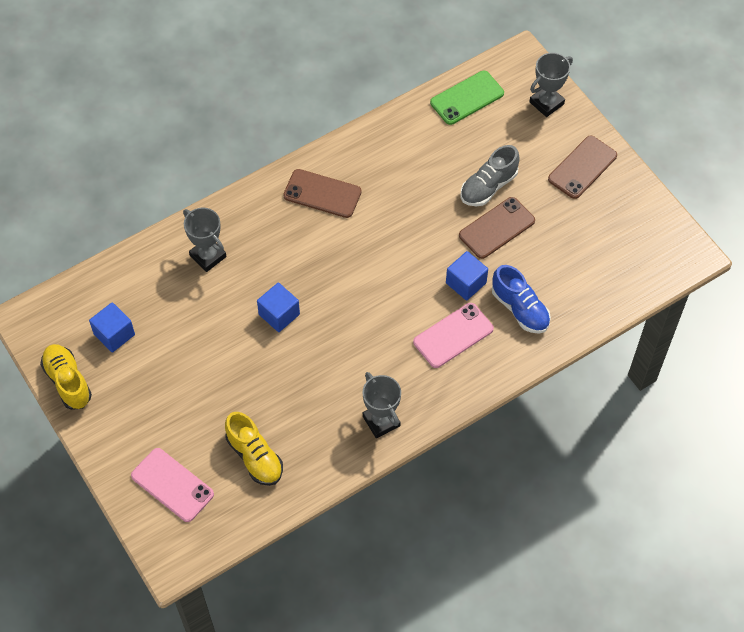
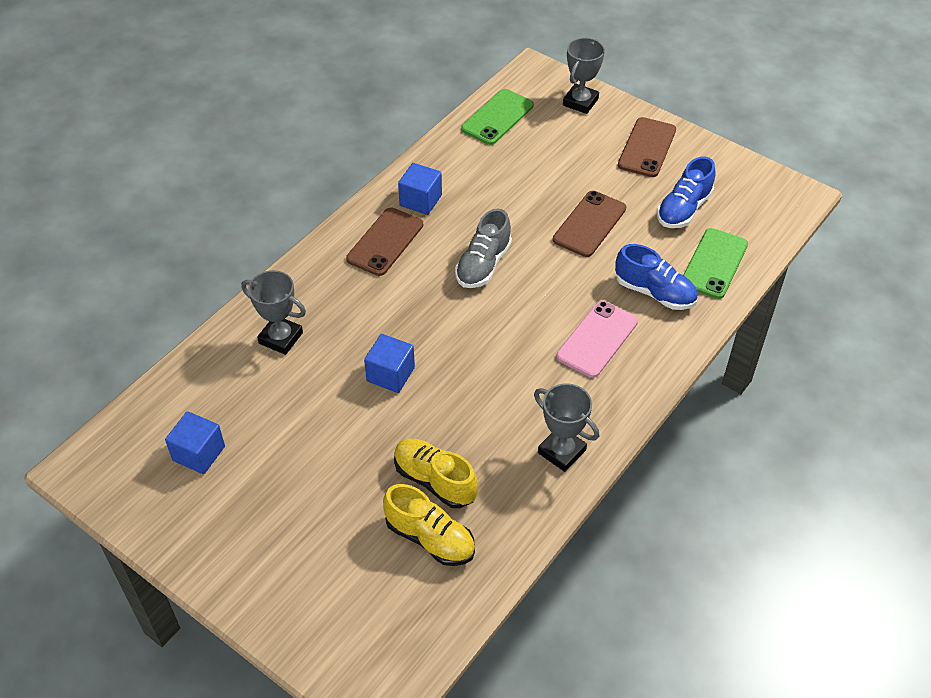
camera: 20 degrees left, 10 degrees down
yellow shoe [40,344,92,410] -> yellow shoe moved to [394,438,478,508]
pink phone [131,448,214,522] -> none
brown phone [283,169,362,218] -> brown phone turned 60 degrees counterclockwise [346,208,423,276]
blue cube [446,251,488,301] -> blue cube moved to [398,163,442,215]
grey shoe [461,145,520,206] -> grey shoe moved to [455,208,512,288]
none -> blue shoe [657,156,716,228]
none -> green phone [683,228,748,299]

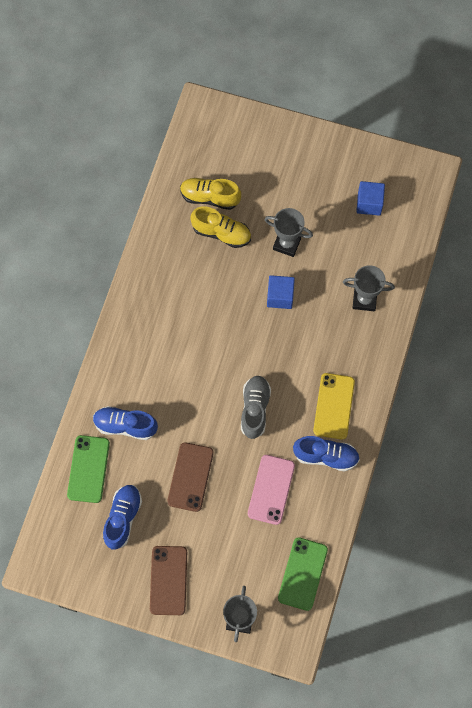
camera: 160 degrees right, 20 degrees up
brown phone [346,208,423,276] -> yellow phone [313,373,355,440]
blue cube [398,163,442,215] -> blue shoe [293,436,360,472]
grey trophy [534,383,599,472] -> grey trophy moved to [264,208,313,257]
pink phone [556,300,638,378] -> pink phone moved to [248,455,295,525]

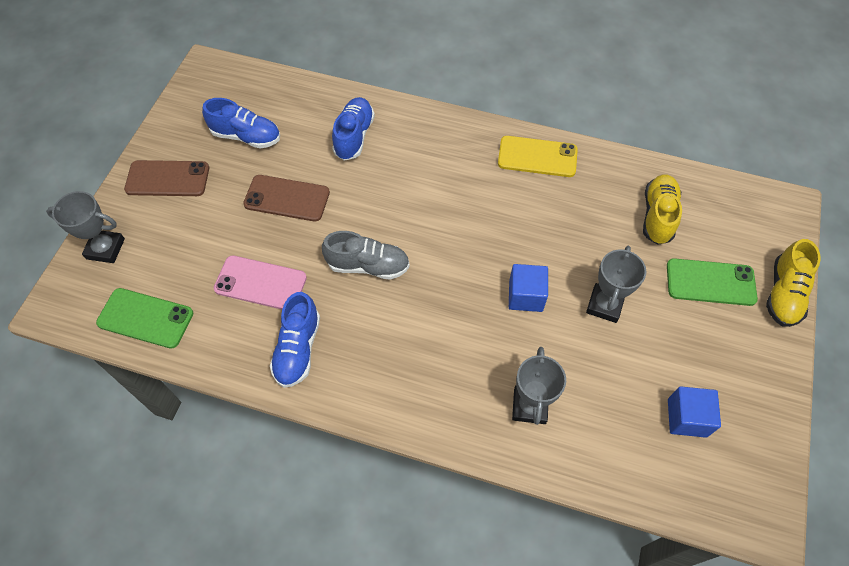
camera: 90 degrees right, 10 degrees down
green phone [67,435,110,503] -> green phone moved to [667,258,758,306]
yellow shoe [190,206,251,248] -> yellow shoe moved to [766,239,821,327]
yellow phone [313,373,355,440] -> yellow phone moved to [498,136,578,177]

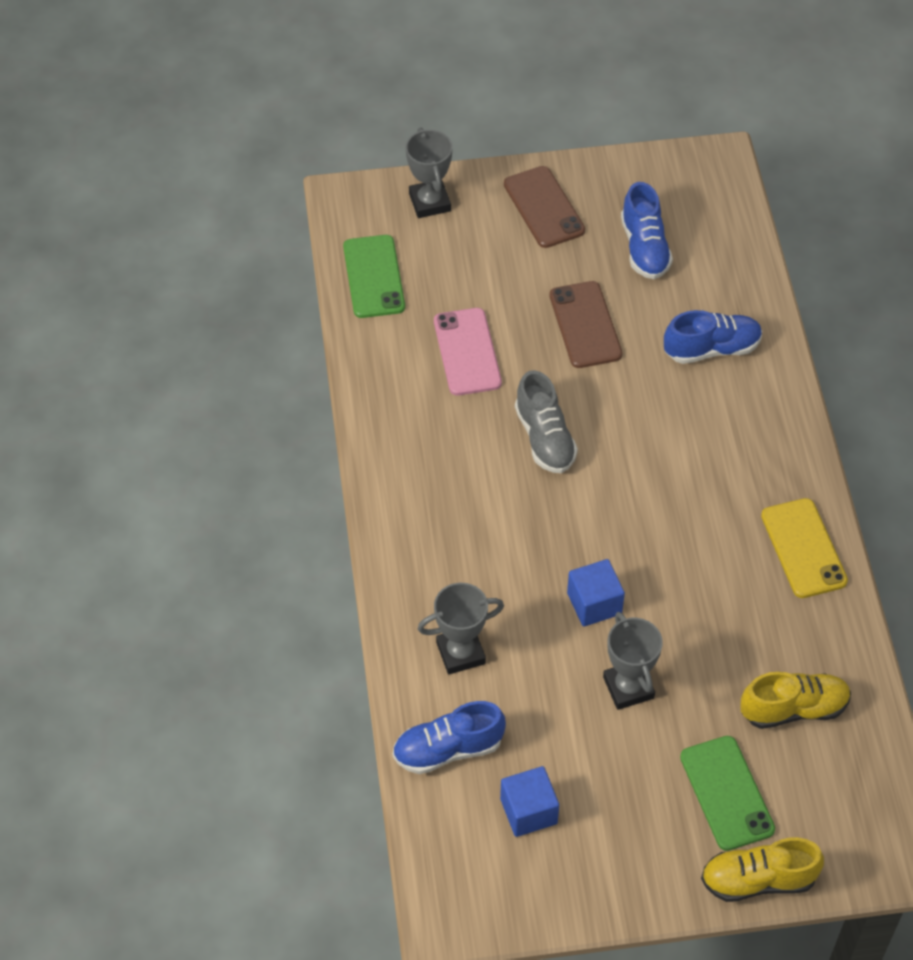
camera: 65 degrees right, 5 degrees down
blue shoe [270,292,320,388] -> blue shoe moved to [393,701,506,774]
grey trophy [586,246,646,323] -> grey trophy turned 75 degrees clockwise [603,612,663,710]

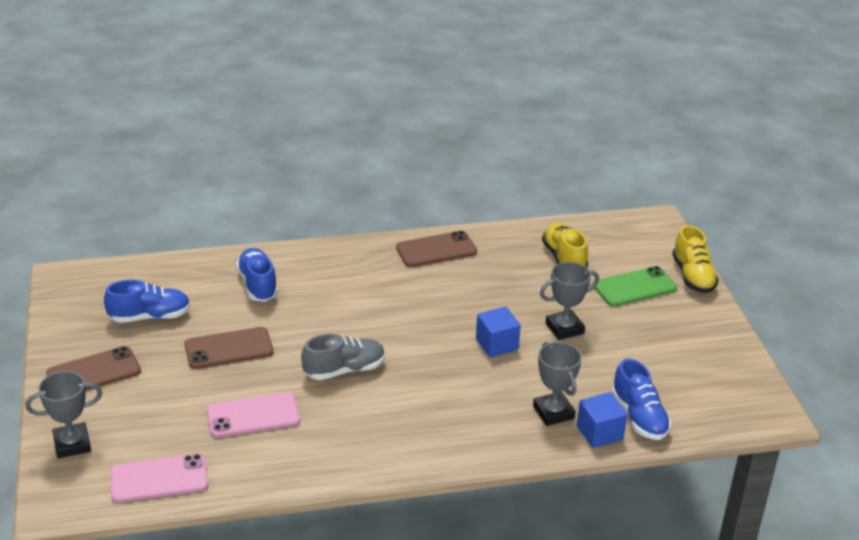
camera: 95 degrees left, 20 degrees down
green phone [343,235,405,318] -> pink phone [110,454,208,503]
blue cube [500,766,559,837] -> blue cube moved to [577,392,627,448]
yellow phone [761,498,848,598] -> brown phone [396,231,477,267]

